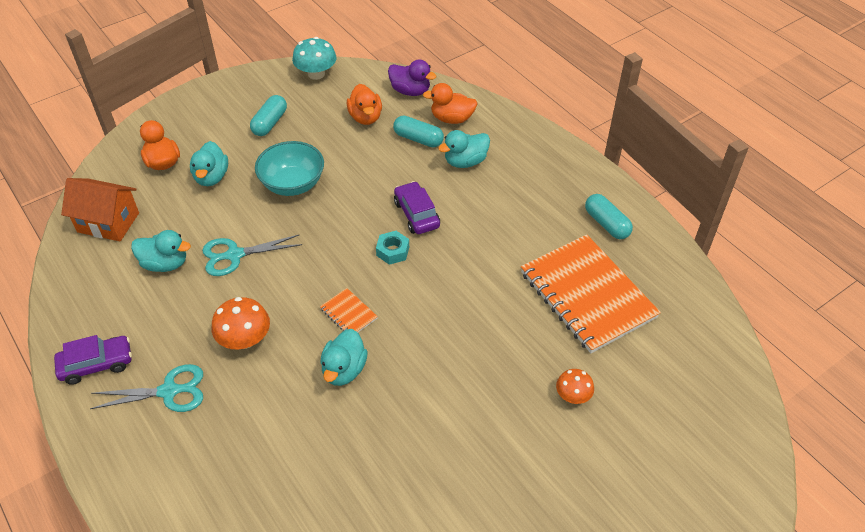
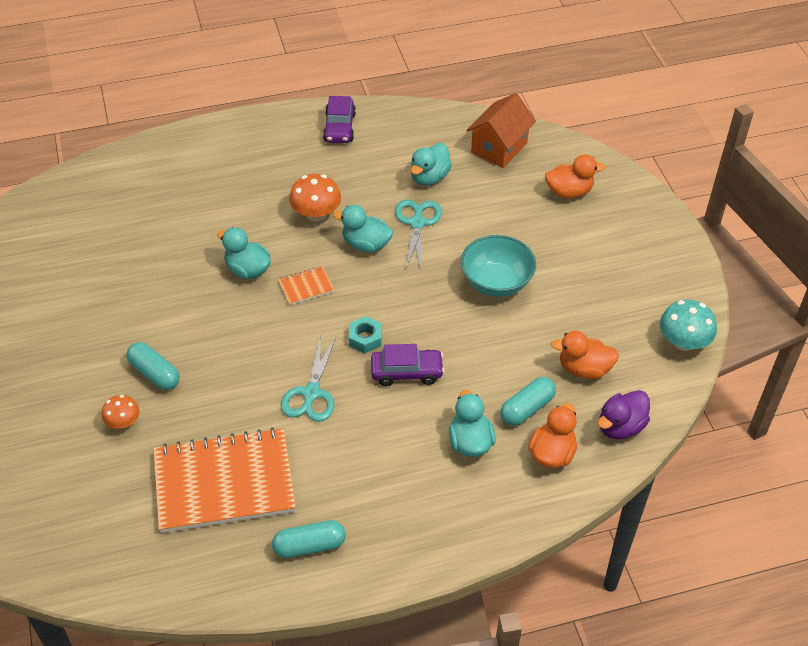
camera: 110 degrees right, 0 degrees up
turquoise scissors [90,364,203,412] -> turquoise scissors moved to [281,335,336,422]
turquoise duck [190,141,228,186] -> turquoise duck moved to [333,205,393,253]
turquoise capsule [250,95,287,136] -> turquoise capsule moved to [126,342,180,390]

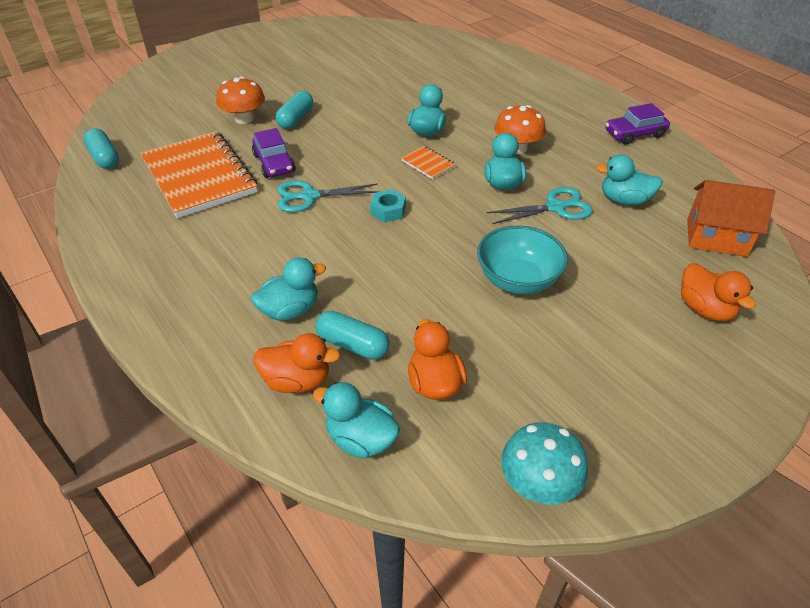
camera: 70 degrees right, 5 degrees down
orange mushroom [102,395,140,429] -> orange mushroom [216,77,265,124], size x1.59
turquoise capsule [272,520,346,558] -> turquoise capsule moved to [83,128,119,169]
purple car [371,344,444,386] -> purple car moved to [252,128,296,178]
purple duck [598,390,650,439] -> turquoise duck [313,382,400,459]

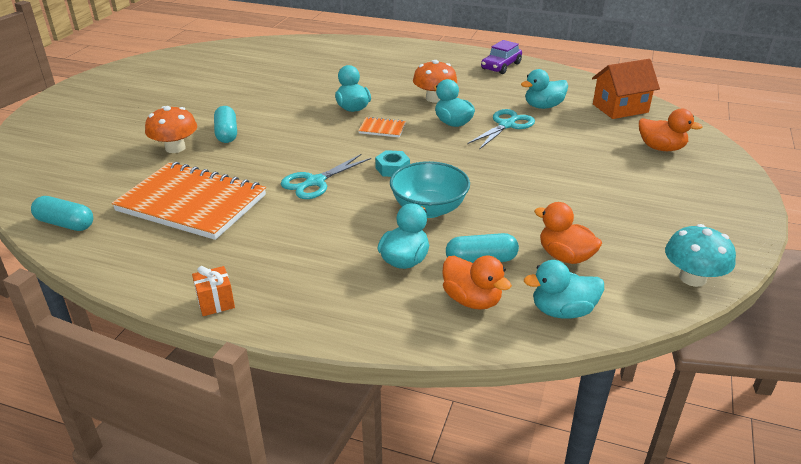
camera: 35 degrees left, 10 degrees down
purple car [252,128,296,178] -> none
orange duck [253,333,340,393] -> orange duck turned 75 degrees clockwise [442,256,512,310]
turquoise bowl [477,226,568,294] -> turquoise bowl moved to [390,161,470,218]
none -> orange gift [192,266,235,316]

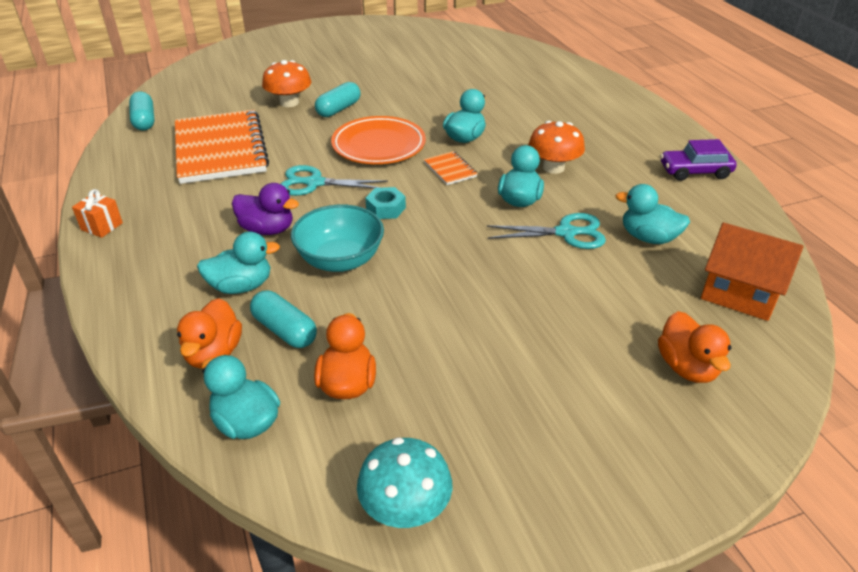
camera: 50 degrees right, 5 degrees up
none -> purple duck [232,183,299,235]
none -> orange plate [331,116,426,164]

